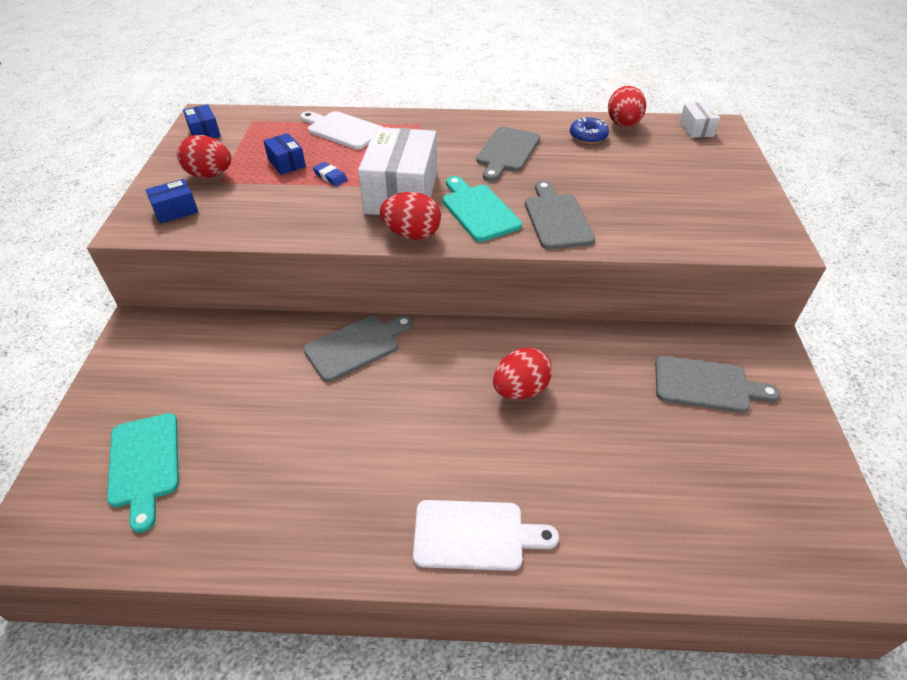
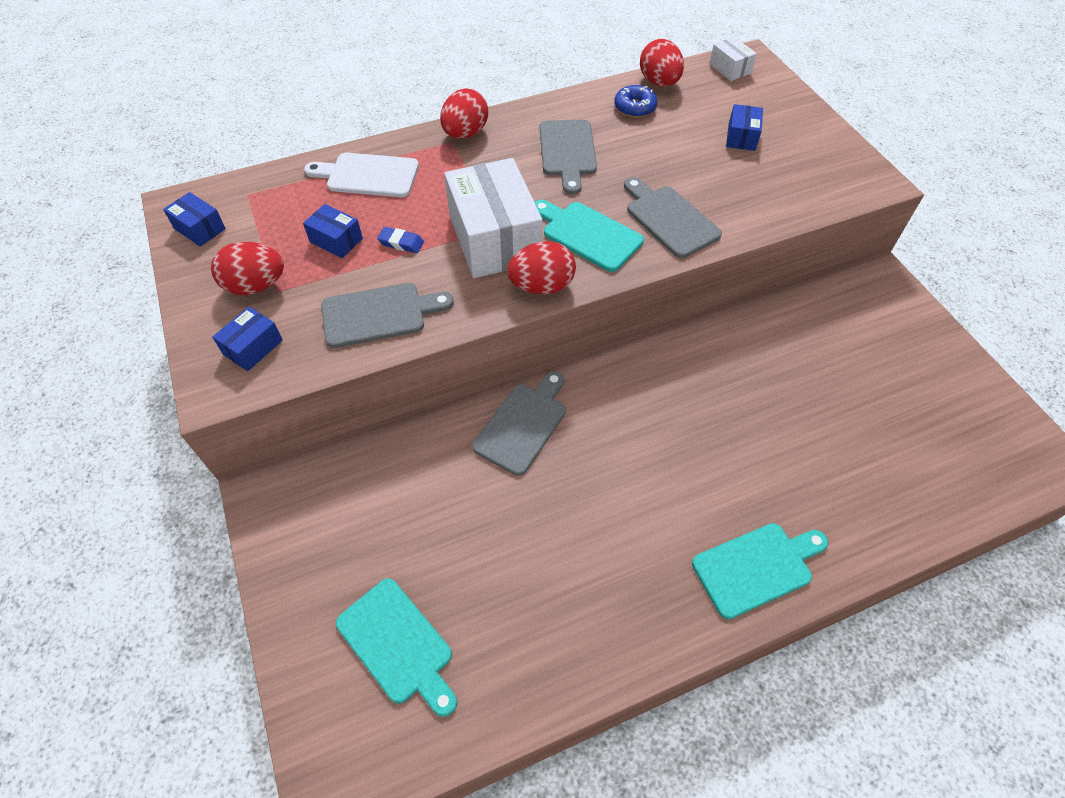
camera: 25 degrees left, 10 degrees up
white cutting board [413,500,559,571] -> turquoise cutting board [692,523,828,619]
red egg [493,348,552,400] -> red egg moved to [440,88,488,139]
grey cutting board [655,356,780,413] -> grey cutting board moved to [321,283,454,348]
none -> blue box [726,104,763,151]

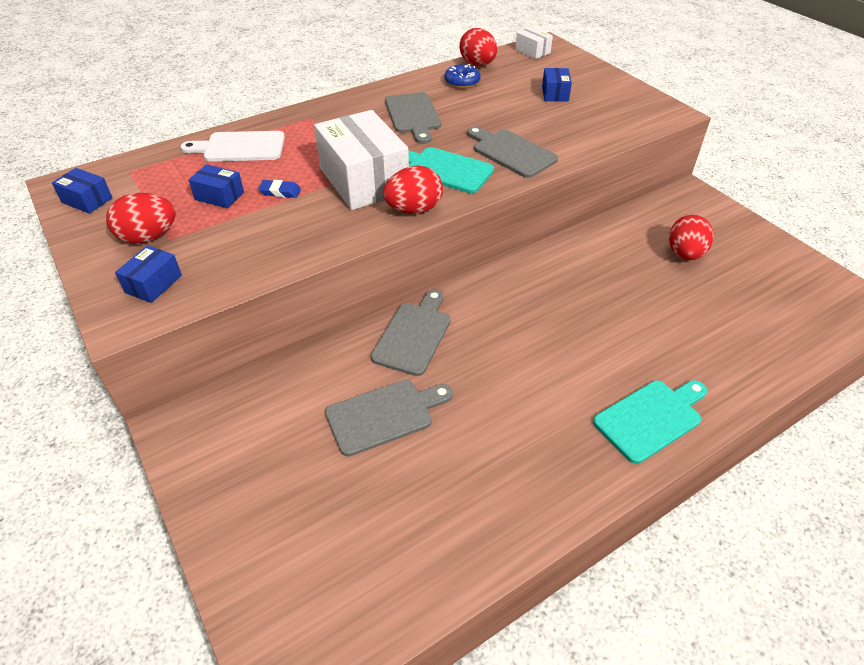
camera: 10 degrees left, 10 degrees down
grey cutting board [321,283,454,348] -> grey cutting board moved to [325,380,453,457]
turquoise cutting board [336,578,457,717] -> none
red egg [440,88,488,139] -> red egg moved to [669,215,713,260]

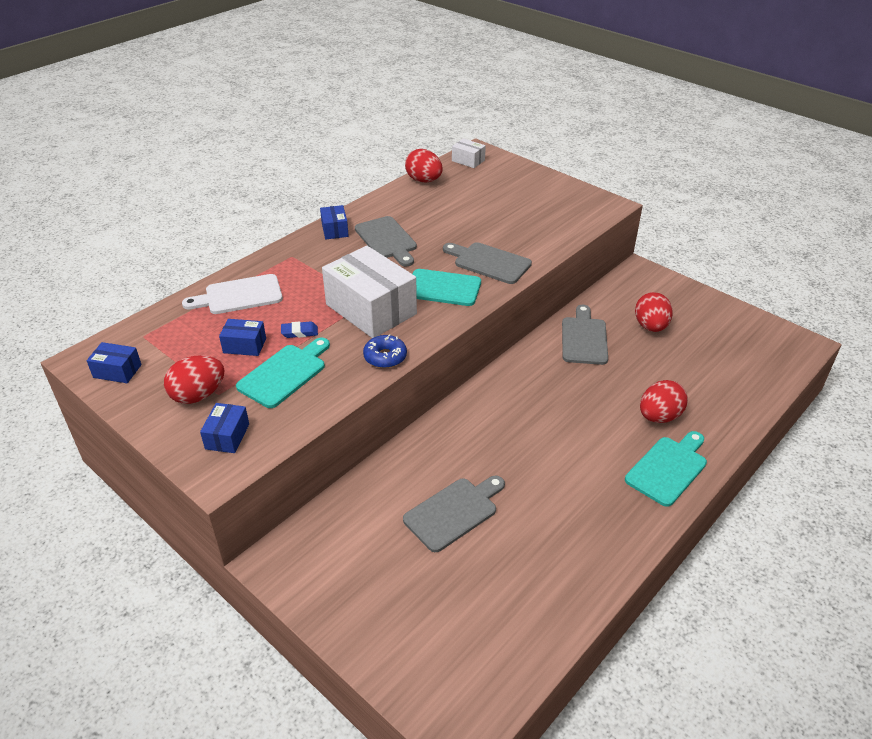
camera: 15 degrees left, 5 degrees down
grey cutting board [371,290,451,376] -> grey cutting board moved to [562,305,608,365]
red egg [383,166,443,214] -> red egg moved to [640,380,688,423]
blue donut [444,64,481,88] -> blue donut moved to [363,334,407,368]
blue box [542,68,572,102] -> blue box moved to [320,205,349,240]
none -> turquoise cutting board [236,338,330,408]

